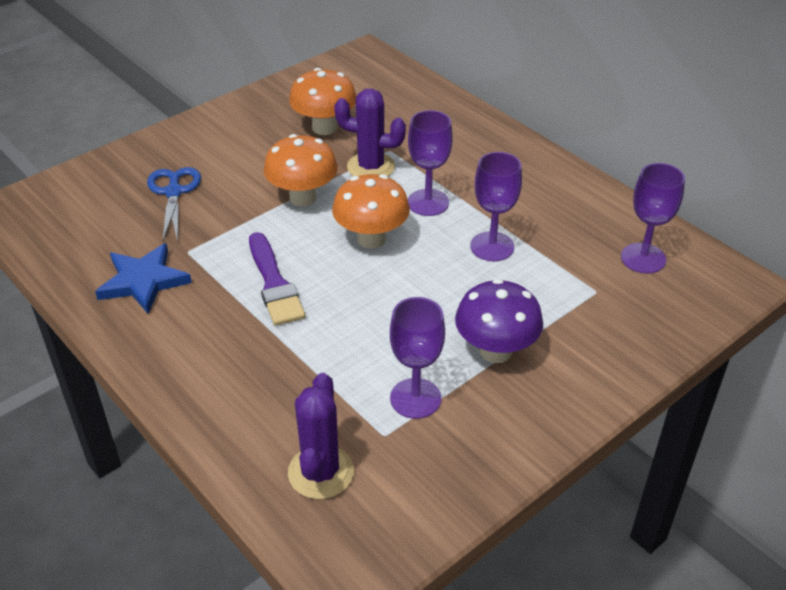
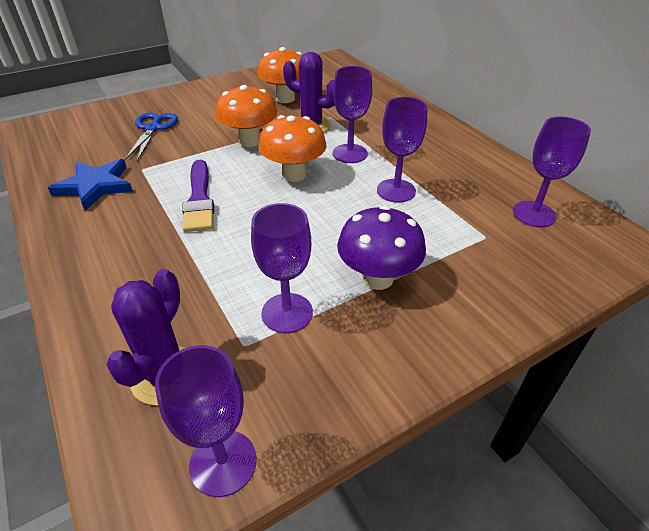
camera: 10 degrees right, 0 degrees up
none -> purple goblet [155,345,257,497]

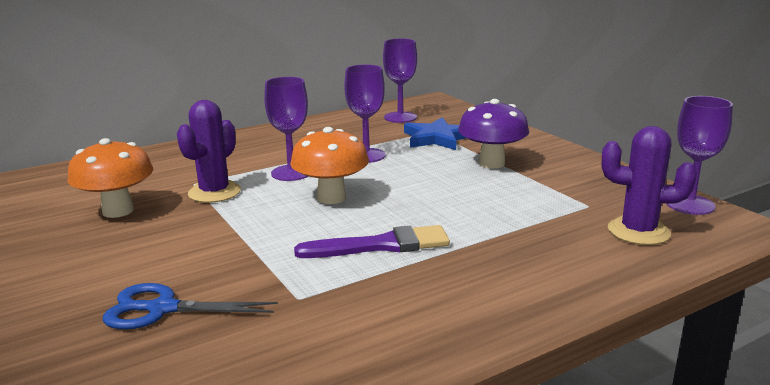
camera: 90 degrees left, 20 degrees down
blue star [48,159,133,211] -> blue star moved to [404,117,466,150]
orange mushroom [216,85,277,147] -> none
purple goblet [251,203,313,333] -> none

